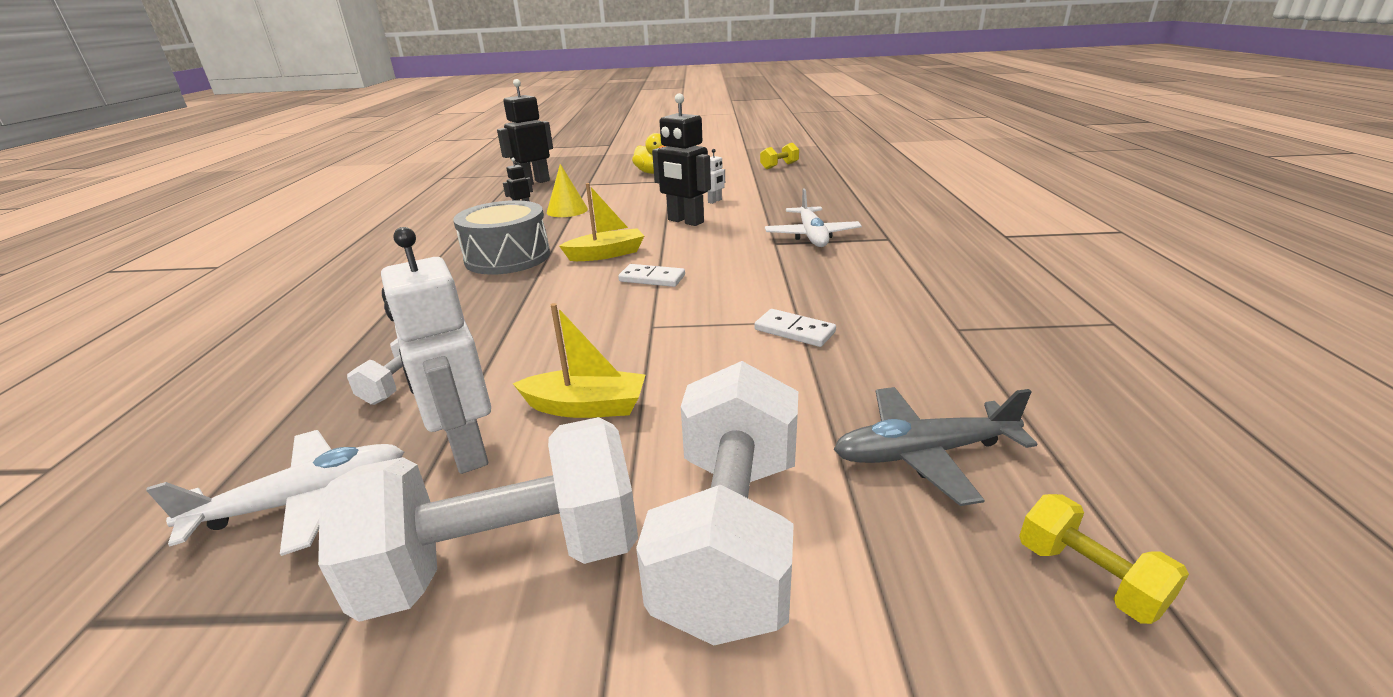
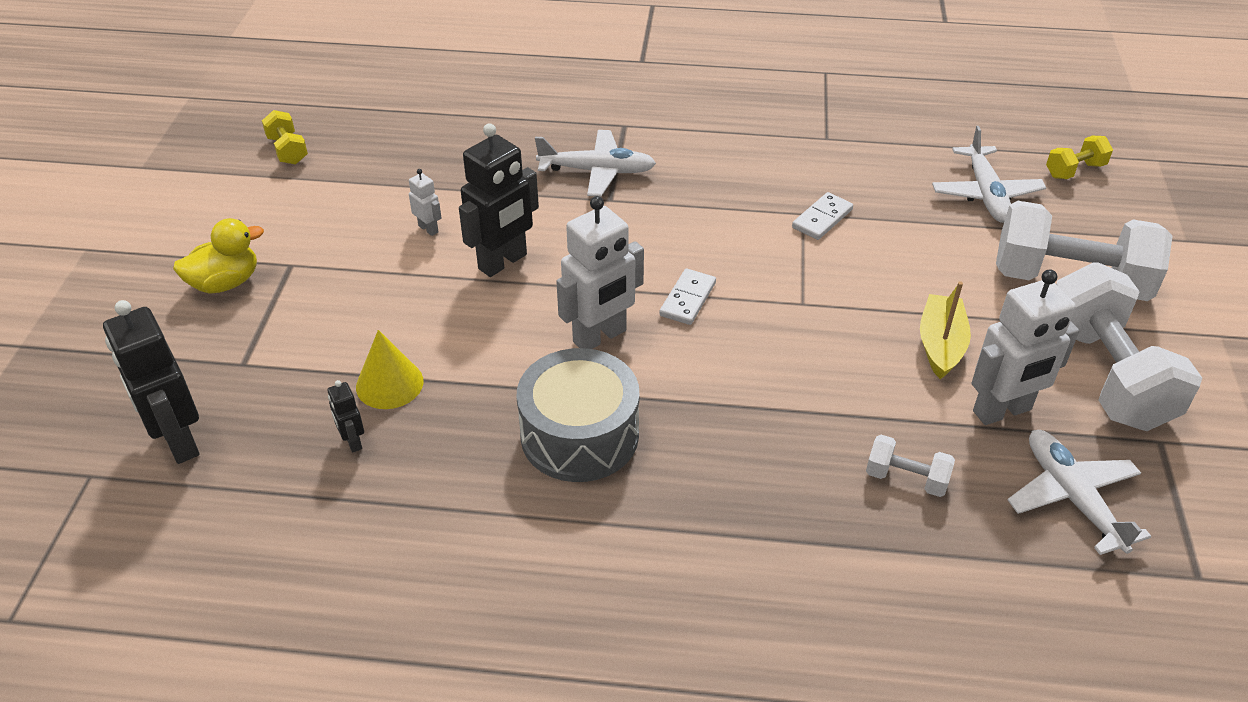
camera: 85 degrees left, 15 degrees up
yellow boat [559,183,644,261] -> white robot [556,196,644,349]
grey plane [834,387,1037,506] -> white plane [932,126,1046,223]

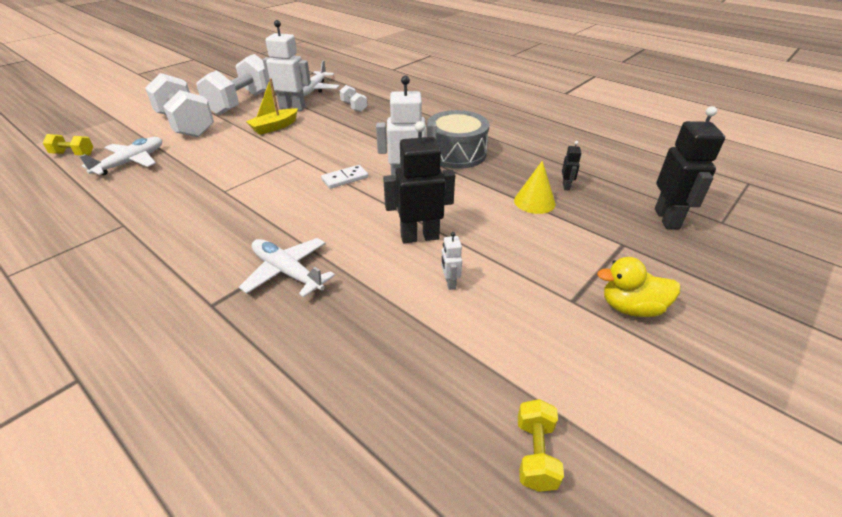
camera: 145 degrees left, 5 degrees down
white domino [792,192,853,240] -> none

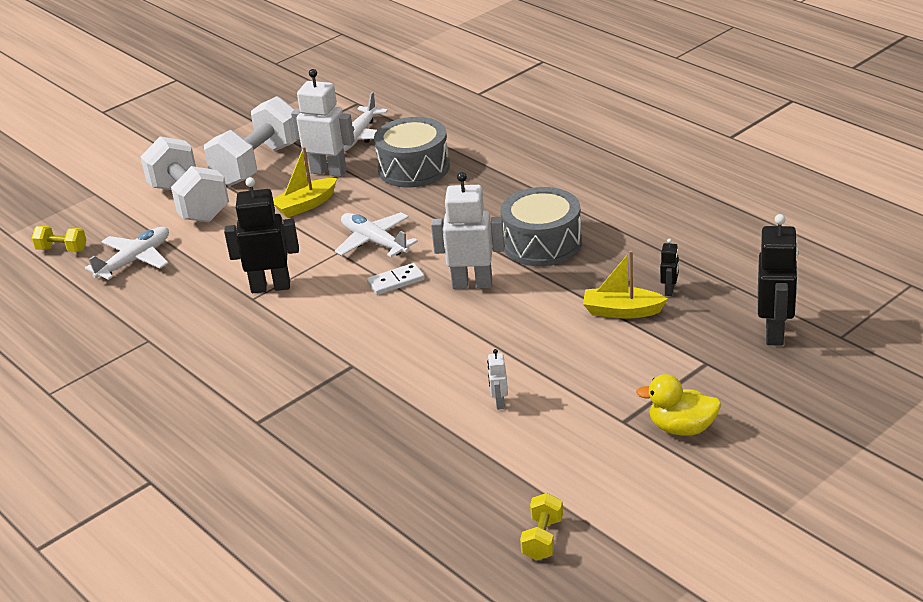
camera: 10 degrees right, 5 degrees down
white plane [239,238,335,298] -> white plane moved to [335,212,418,257]
white dumbbell [339,85,367,112] -> grey drum [374,117,450,187]
black robot [383,121,455,243] -> black robot moved to [224,177,299,293]
yellow cone [514,161,555,214] -> yellow boat [583,250,668,319]

